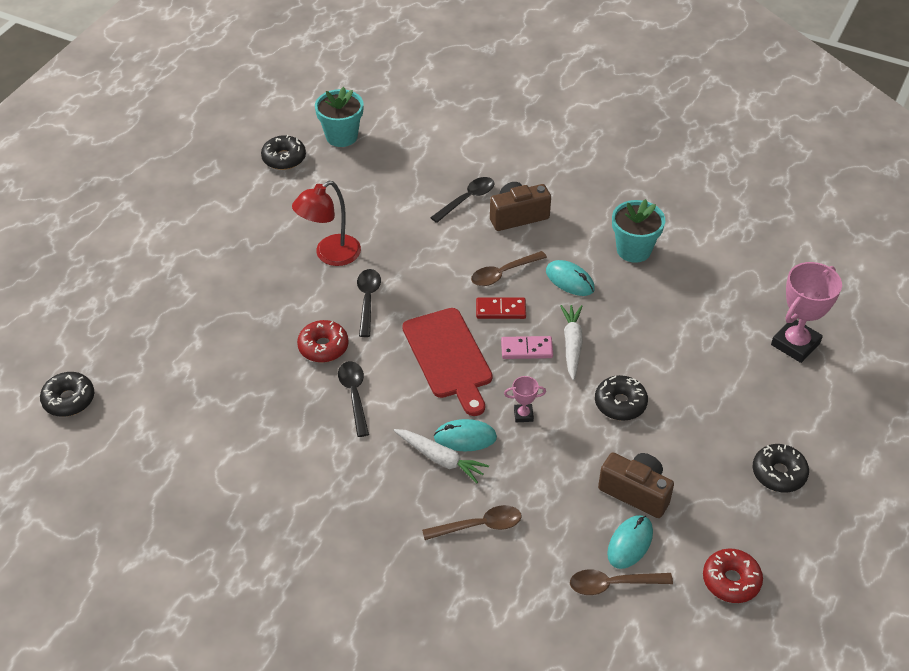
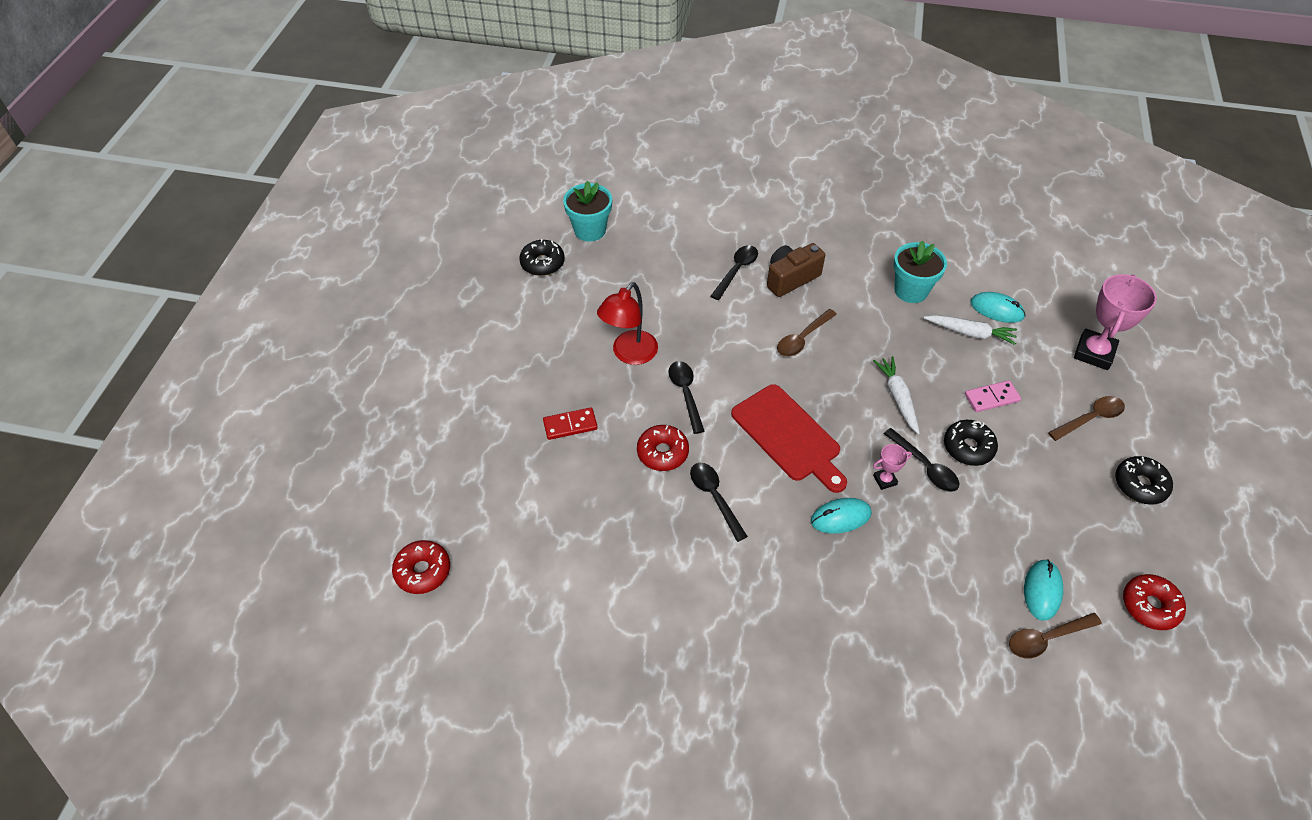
camera: 15 degrees left, 5 degrees up
black donut [40,372,94,417] -> red donut [392,540,450,594]
white carrot [394,429,489,483] -> white carrot moved to [924,315,1017,345]
brown spoon [422,505,521,540] -> brown spoon moved to [1048,396,1125,441]
red domino [476,297,526,319] -> red domino moved to [543,407,598,440]
pink domino [501,336,553,359] -> pink domino moved to [965,380,1021,412]
turquoise mouse [546,260,595,296] -> turquoise mouse moved to [970,292,1026,323]
brown camera [598,453,674,518] -> none
none -> black spoon [884,428,960,492]

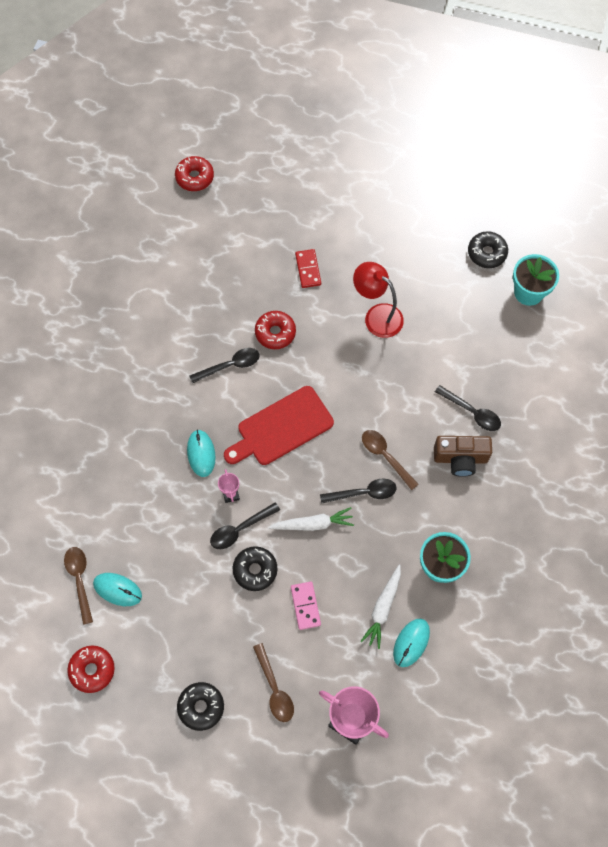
camera: 95 degrees right, 15 degrees up
black spoon [668,361,705,434] -> black spoon moved to [320,479,396,504]
brown camera [767,243,825,297] -> brown camera turned 120 degrees clockwise [434,436,492,477]

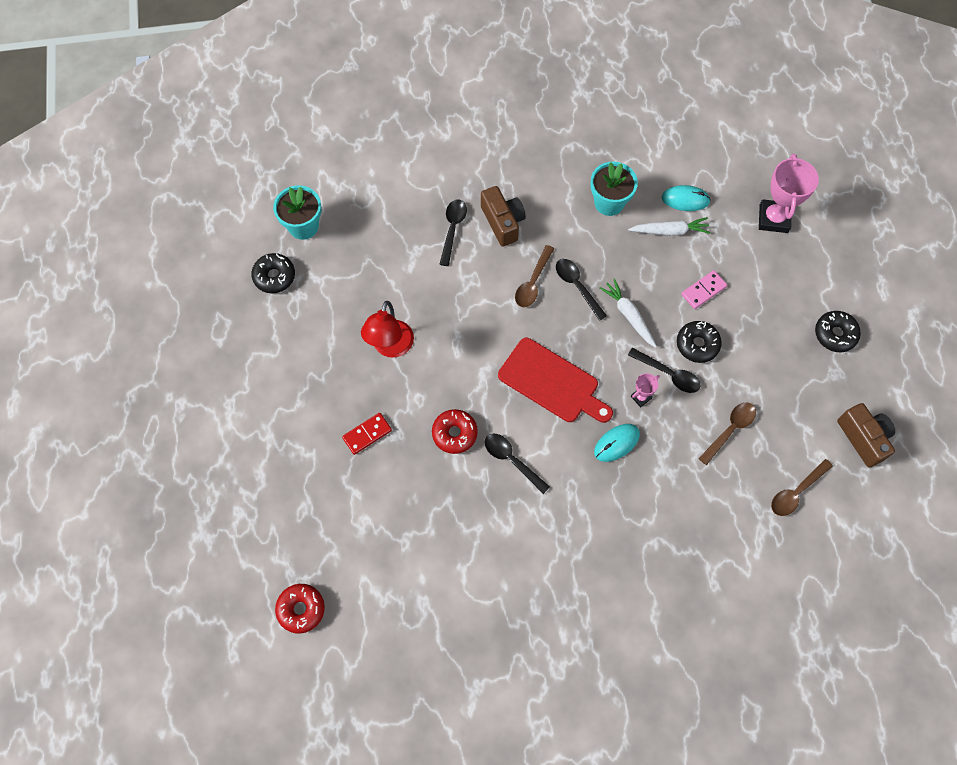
camera: 115 degrees left, 0 degrees up
red donut [67,645,115,693] -> brown camera [837,403,895,468]
turquoise mouse [93,573,142,606] -> none
brown spoon [253,643,294,722] -> brown spoon moved to [699,402,756,465]

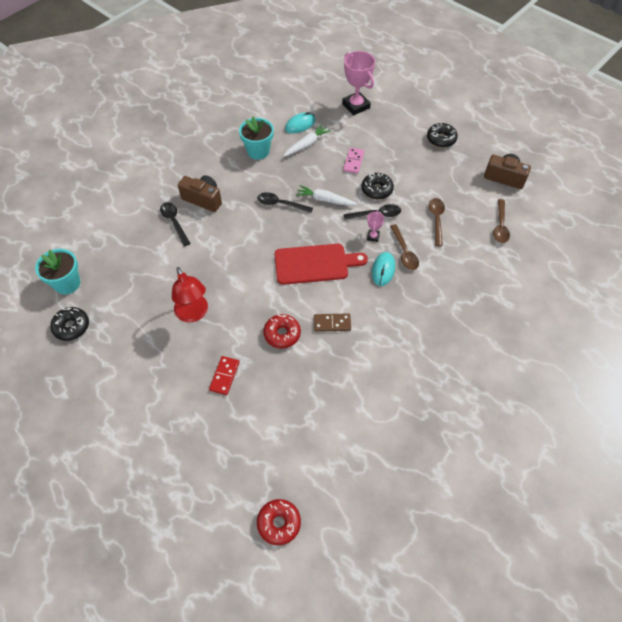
camera: 40 degrees left, 10 degrees down
black spoon [484,434,550,494] -> brown domino [314,313,351,332]
brown spoon [515,245,554,307] -> brown spoon moved to [390,224,419,270]

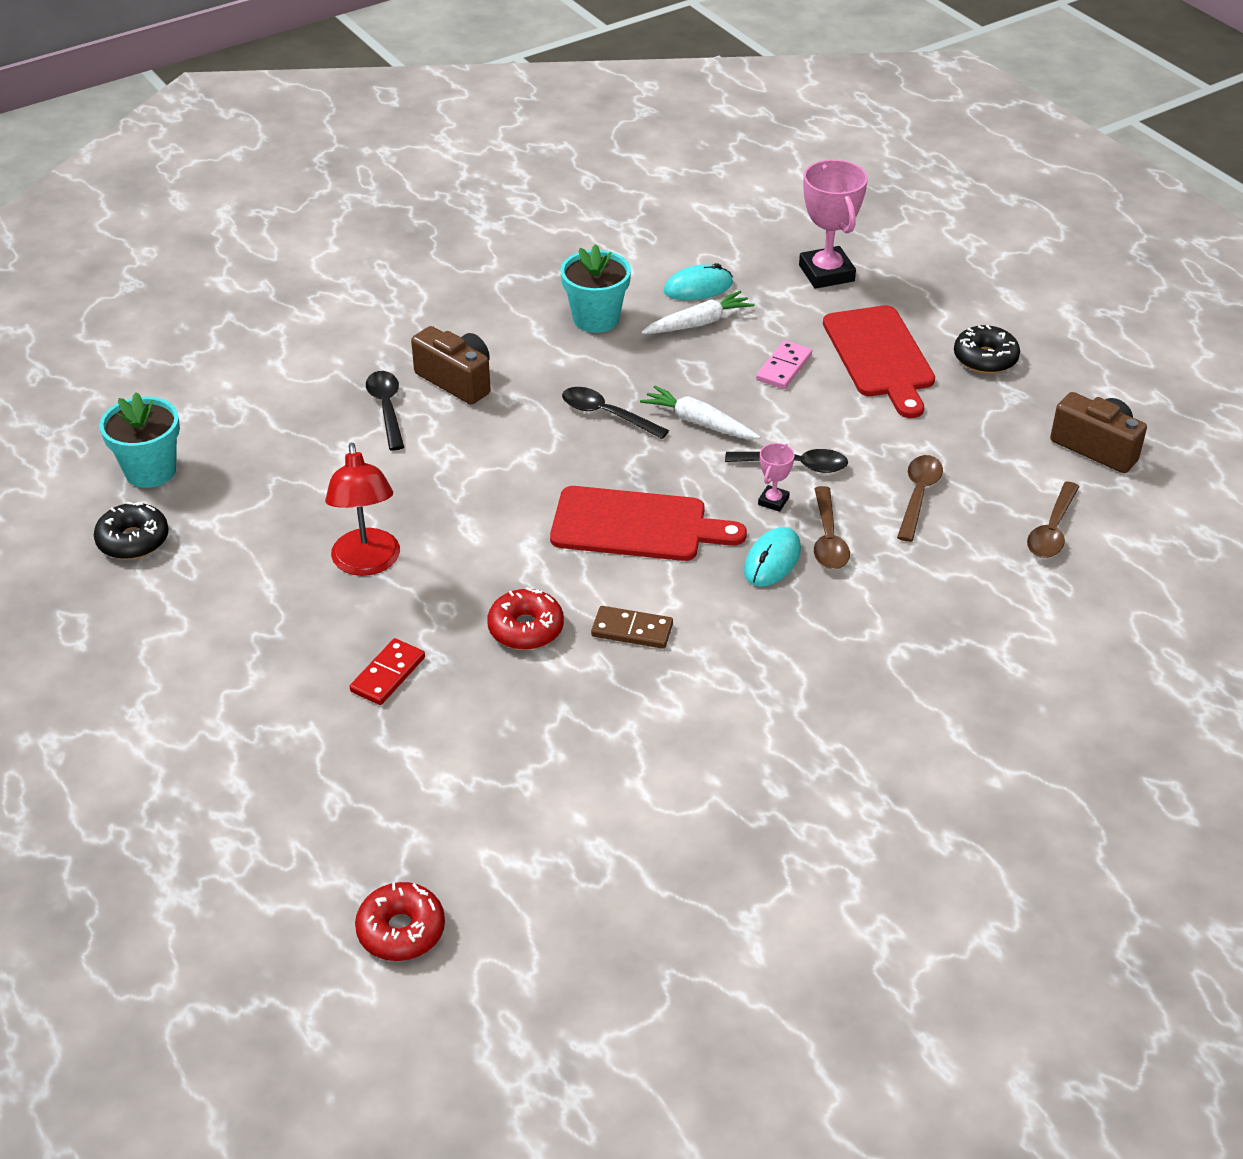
camera: 15 degrees right, 15 degrees down
black donut [361,172,394,199] -> none
none -> red cutting board [823,305,935,418]

